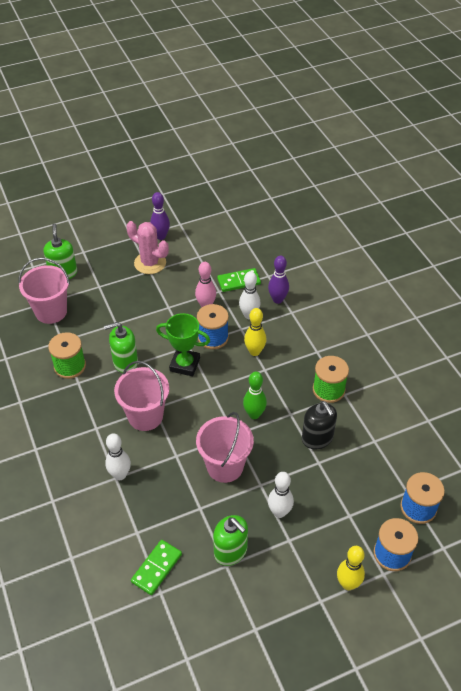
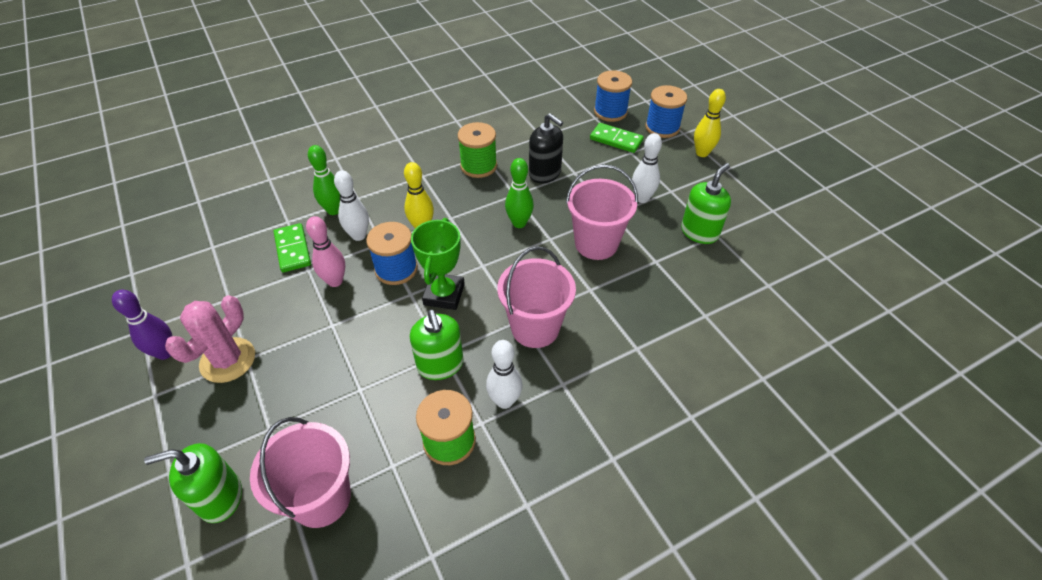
camera: 95 degrees left, 0 degrees up
white bowling pin [105,433,131,480] -> white bowling pin moved to [486,340,522,409]
green domino [131,540,182,595] -> green domino moved to [590,123,644,153]
purple bowling pin [268,256,289,304] -> green bowling pin [308,145,340,215]
black soap dispenser [302,401,337,449] -> black soap dispenser turned 75 degrees clockwise [529,113,563,183]

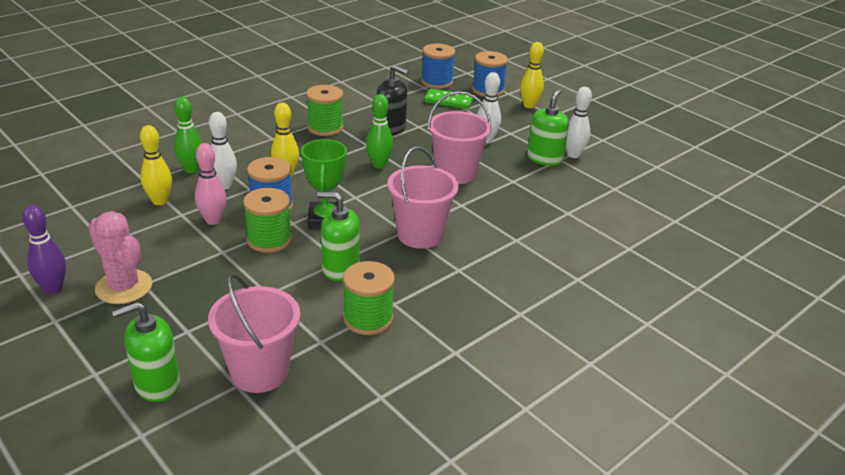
camera: 15 degrees left, 15 degrees down
pink cactus [165,295,255,383] -> pink cactus turned 60 degrees counterclockwise [88,211,152,304]
green domino [274,223,311,272] -> yellow bowling pin [140,125,172,205]
green soap dispenser [410,310,464,380] -> green soap dispenser turned 135 degrees clockwise [317,192,360,281]
white bowling pin [486,340,522,409] -> white bowling pin moved to [565,87,592,158]
none -> green spool [243,188,292,253]

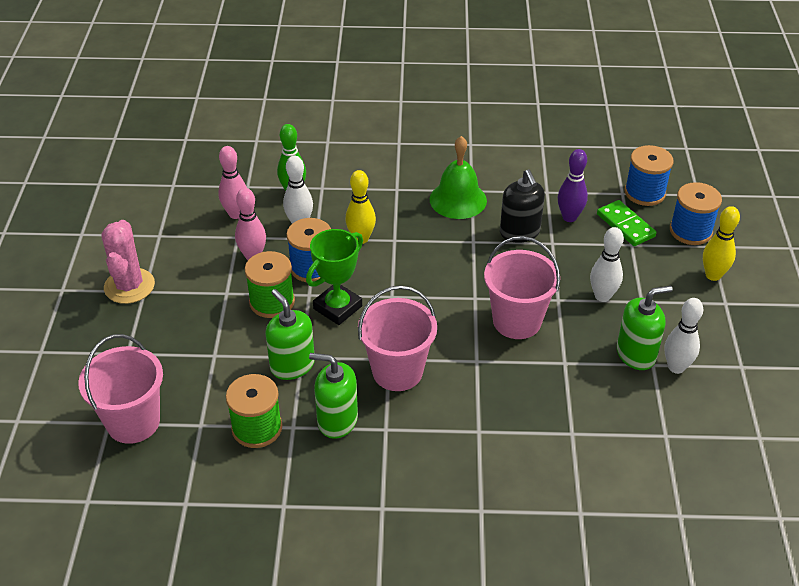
camera: 45 degrees right, 10 degrees up
purple bowling pin [22,205,66,294] -> purple bowling pin moved to [558,149,588,222]
green soap dispenser [112,302,180,402] -> green soap dispenser moved to [309,353,358,439]
yellow bowling pin [140,125,172,205] -> pink bowling pin [218,146,247,219]
green spool [306,85,343,136] -> green bell [430,136,487,219]
green bowling pin [366,94,393,168] -> none

